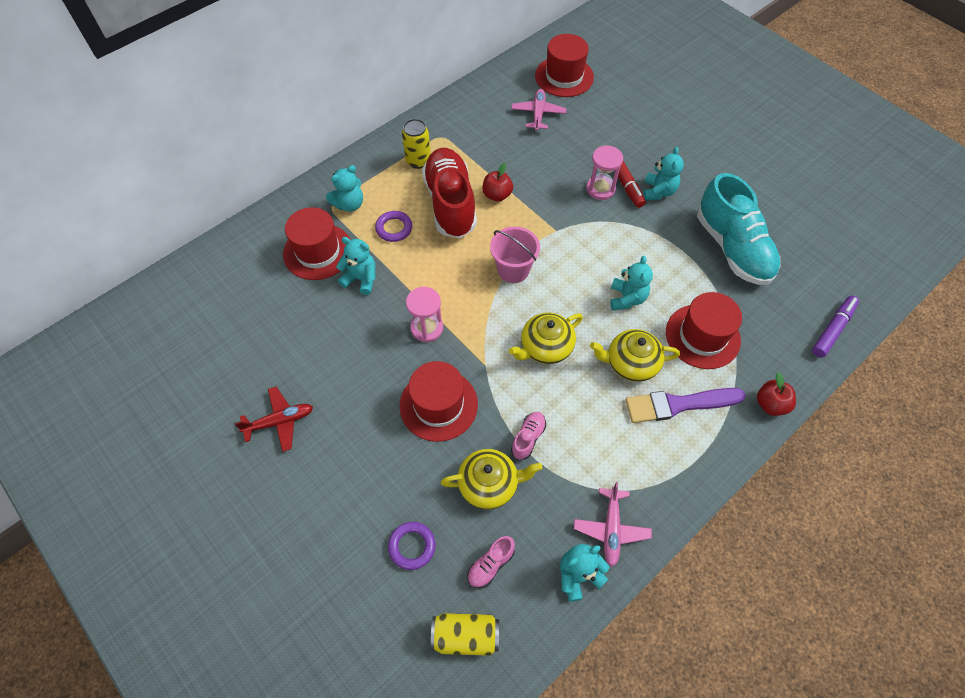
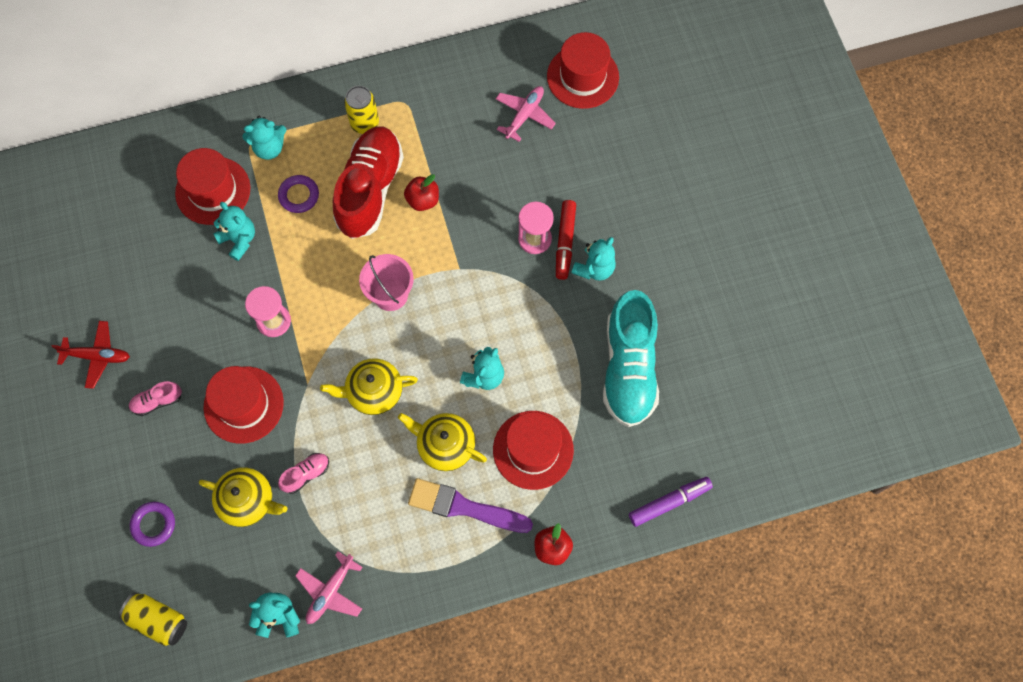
camera: 25 degrees right, 10 degrees up
pink shoe [468,536,515,589] -> pink shoe moved to [128,381,182,416]

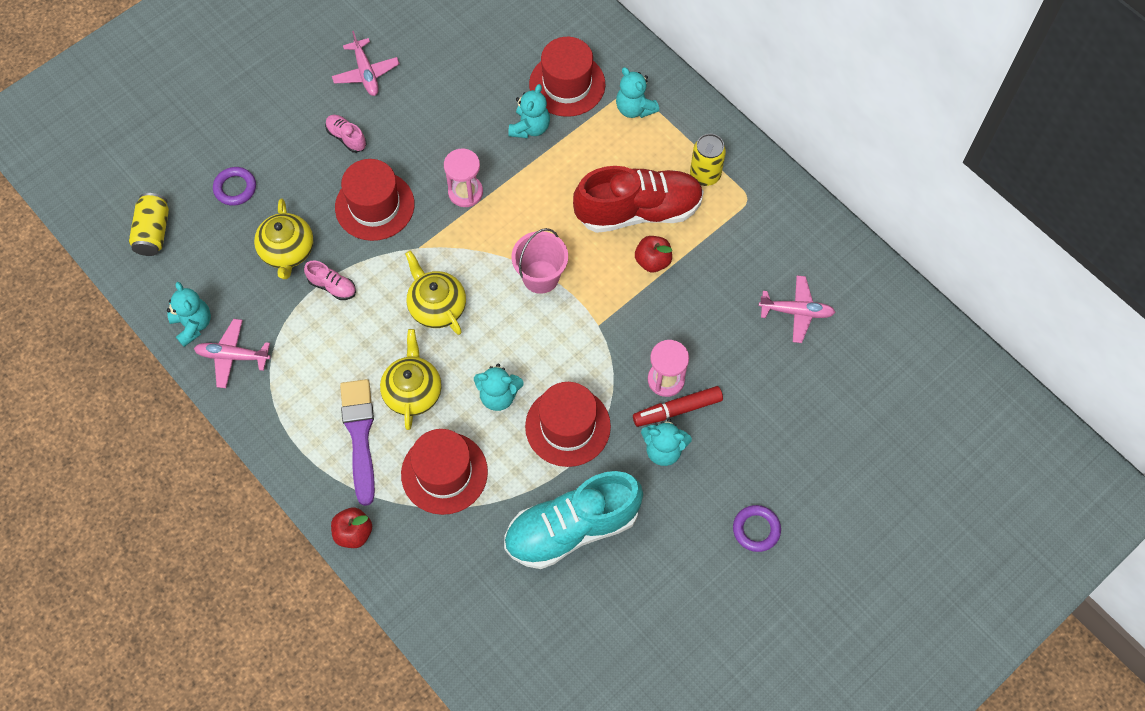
camera: 65 degrees right, 5 degrees down
red plane [51,321,130,389] -> pink plane [332,31,400,96]
purple ring [278,175,319,213] -> purple ring moved to [733,505,781,552]
red hat [547,32,619,109] -> red hat moved to [525,382,611,467]
purple marker [629,477,713,527] -> none

